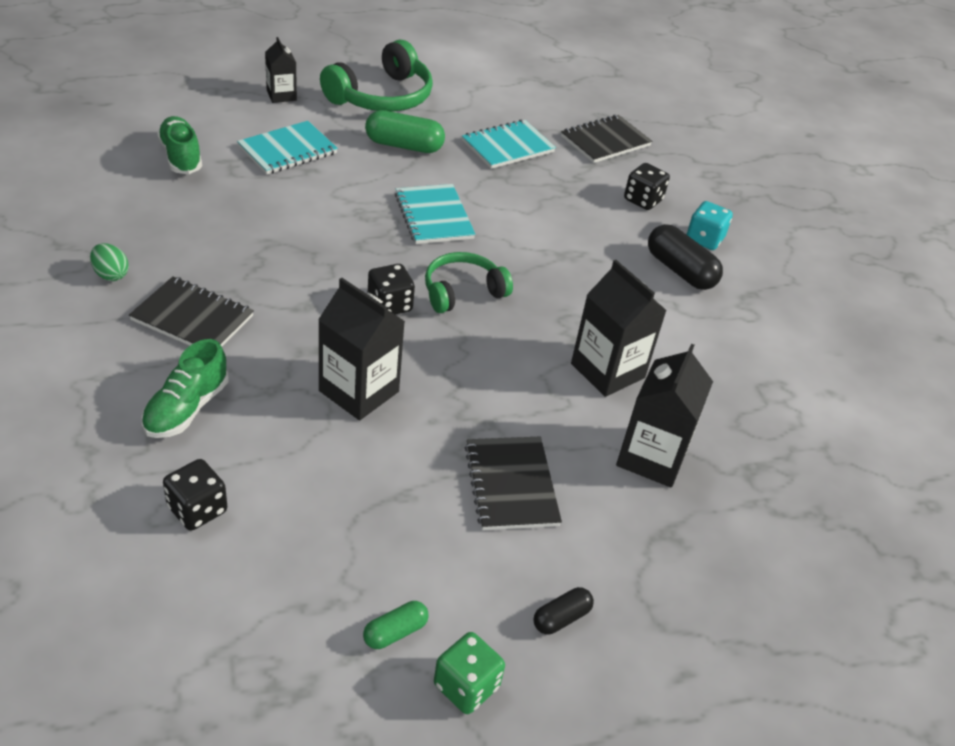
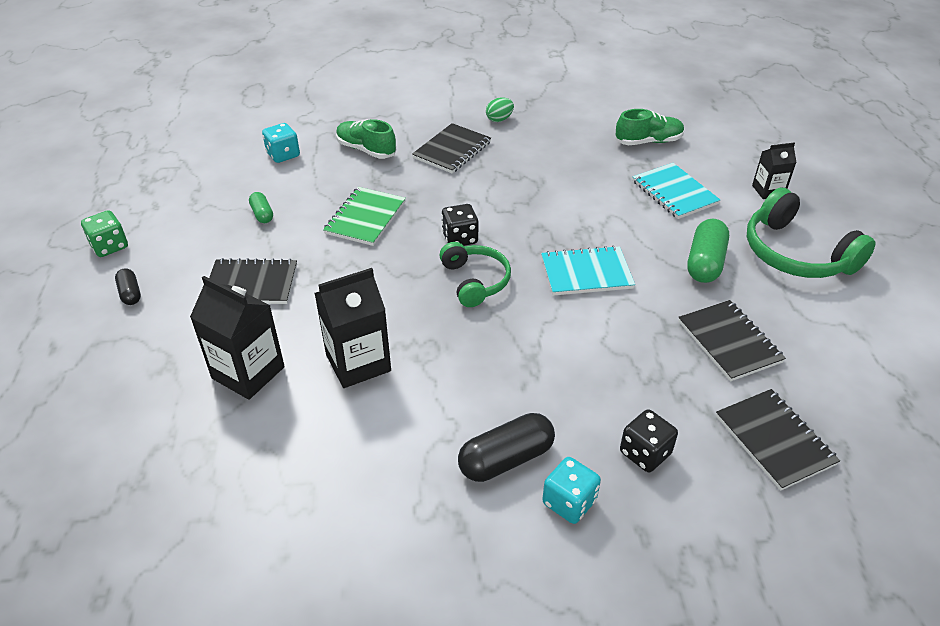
camera: 105 degrees right, 0 degrees up
black dice [163,459,227,531] -> turquoise dice [262,123,300,163]
black carton [318,278,405,420] -> green notebook [323,187,406,246]
green capsule [363,601,429,649] -> green capsule moved to [249,192,273,223]
turquoise notebook [462,119,556,169] -> black notebook [678,300,786,381]

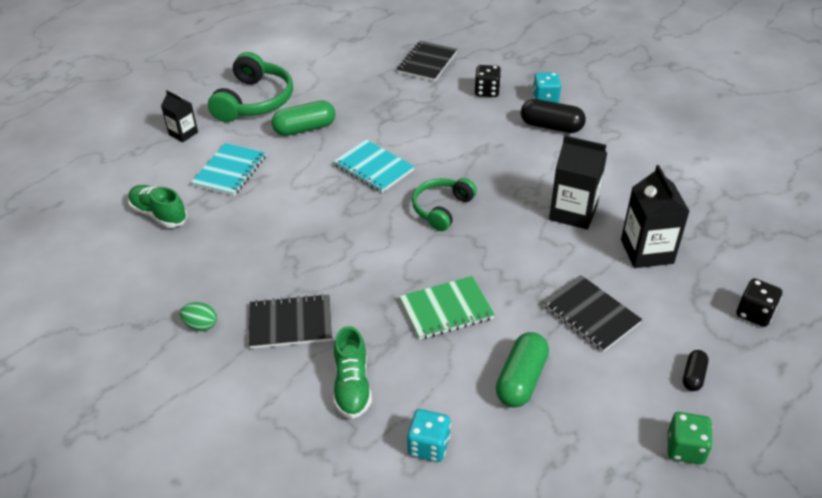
camera: 130 degrees left, 0 degrees up
green capsule [249,192,273,223] -> green capsule [496,332,549,407], size x1.81
black dice [441,204,478,246] -> black dice moved to [736,278,782,327]
black notebook [678,300,786,381] -> none

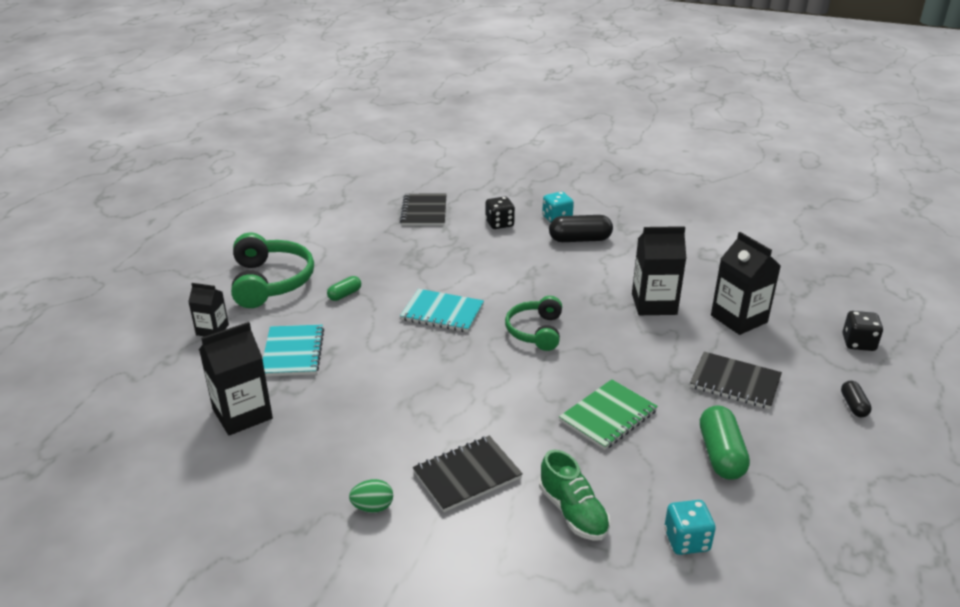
camera: 25 degrees left, 10 degrees down
green shoe [128,185,187,228] -> black carton [199,322,273,435]
green capsule [271,100,336,136] -> green capsule [327,276,361,301], size x0.55
green dice [668,412,713,464] -> none

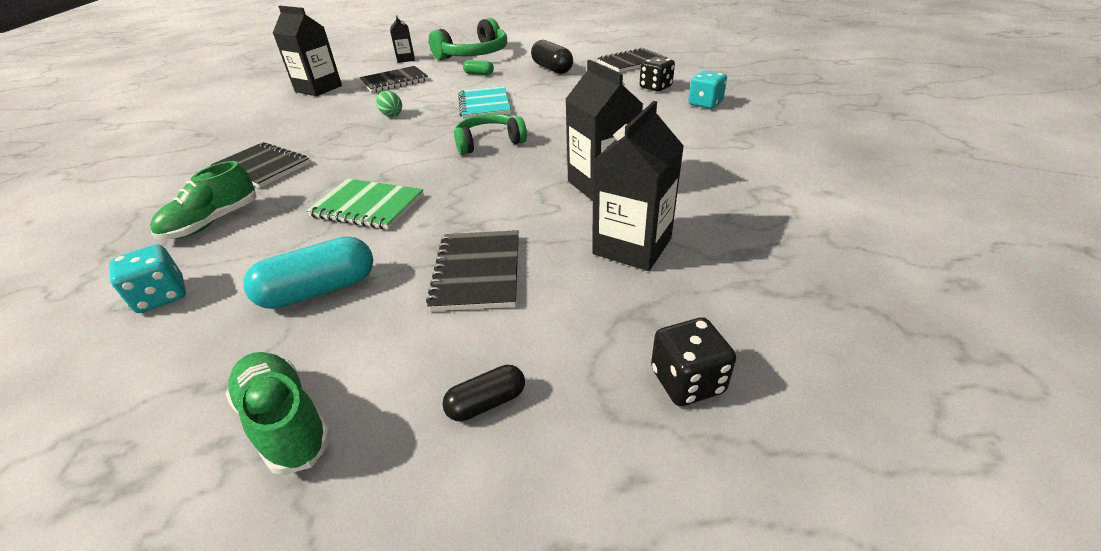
camera: 65 degrees right, 5 degrees up
turquoise notebook [263,325,324,376] -> black notebook [360,66,428,93]
green egg [349,479,393,513] -> green egg moved to [376,91,402,117]
black capsule [549,215,613,242] -> black capsule moved to [531,40,573,74]
green capsule [700,405,750,480] -> turquoise capsule [243,236,373,309]
none -> green shoe [225,352,332,475]

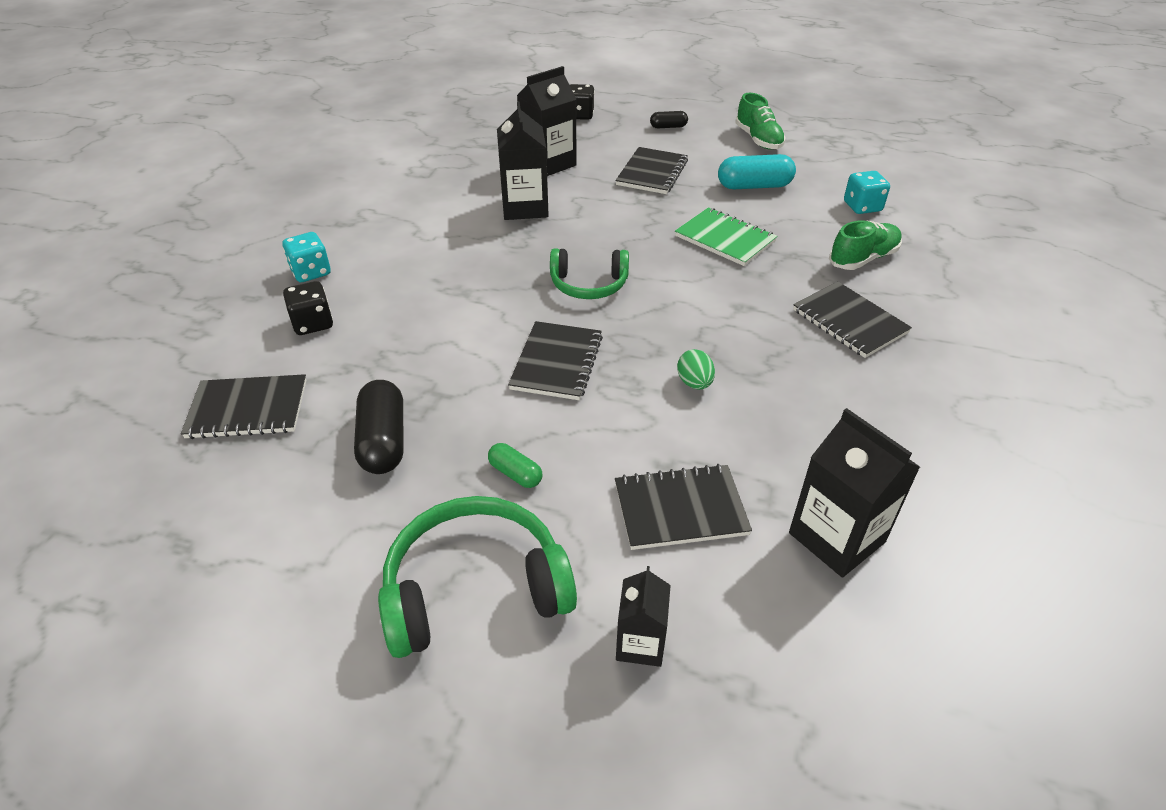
camera: 160 degrees left, 5 degrees up
turquoise notebook [458,86,511,119] -> black notebook [508,321,603,400]

